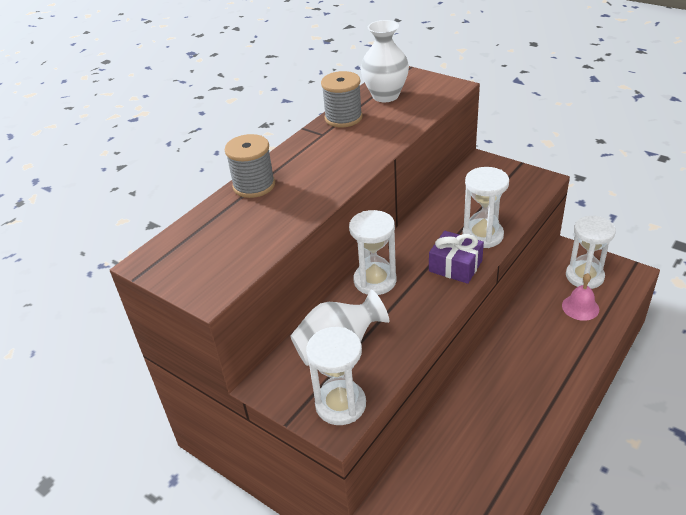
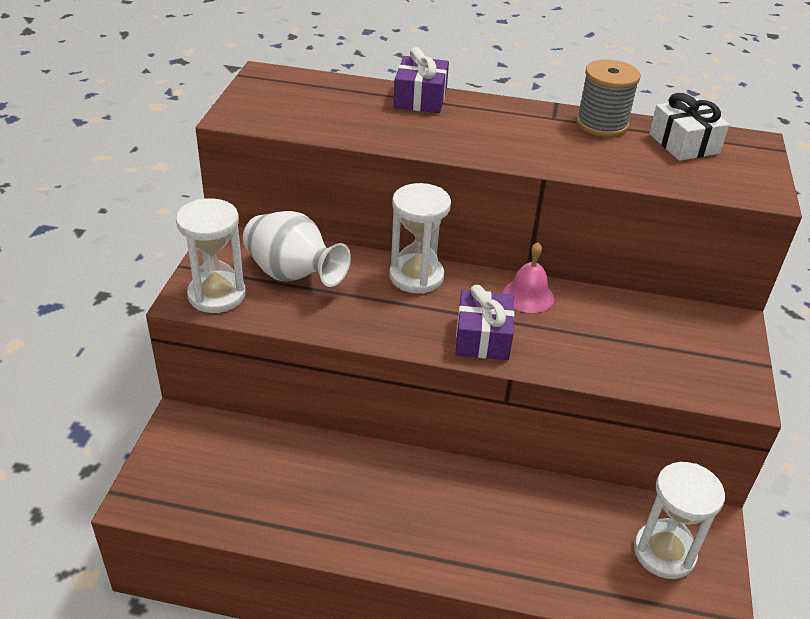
camera: 60 degrees right, 0 degrees up
grey spool [225,134,275,198] -> purple gift [394,47,449,113]
white vase [360,20,409,102] -> white gift [649,93,729,161]
white hourglass [462,167,509,248] -> none
pink bell [562,273,599,321] -> pink bell moved to [503,242,554,313]

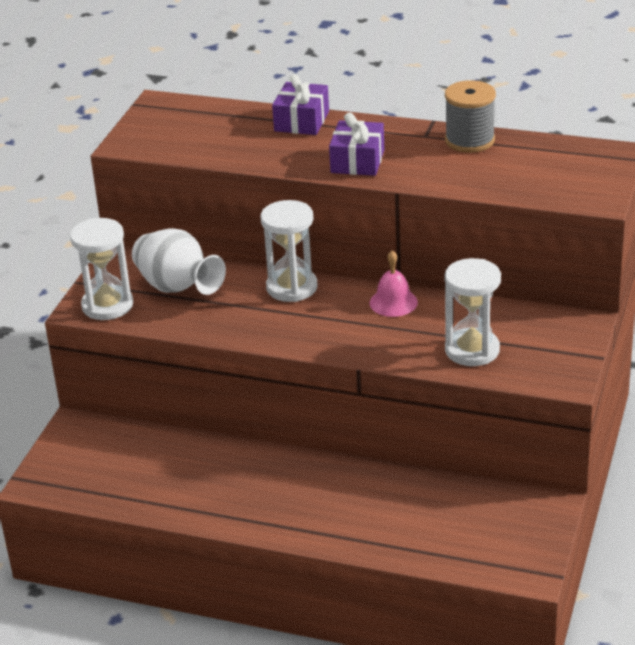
camera: 10 degrees right, 5 degrees down
purple gift [455,285,514,360] -> purple gift moved to [329,113,384,176]
white hourglass [634,462,725,579] -> white hourglass moved to [444,258,501,366]
white gift [649,93,729,161] -> none

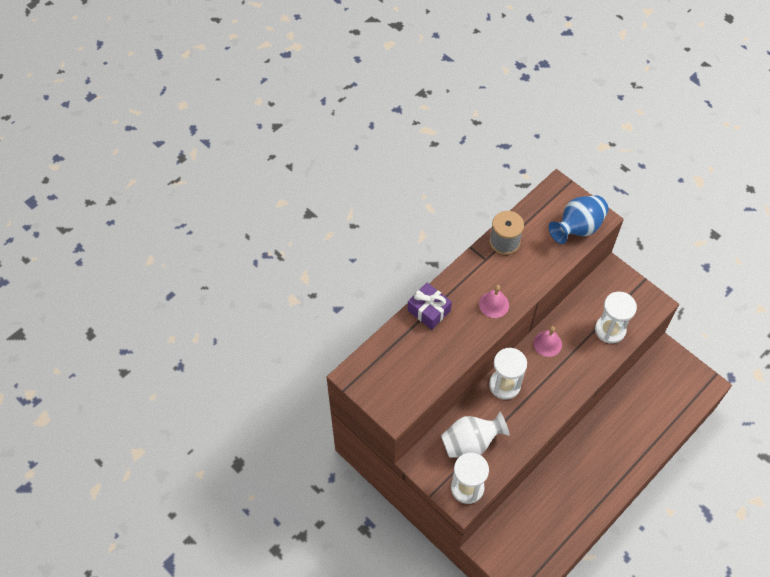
camera: 65 degrees left, 25 degrees up
purple gift [329,113,384,176] -> pink bell [479,285,509,318]
none -> blue vase [549,195,609,244]

